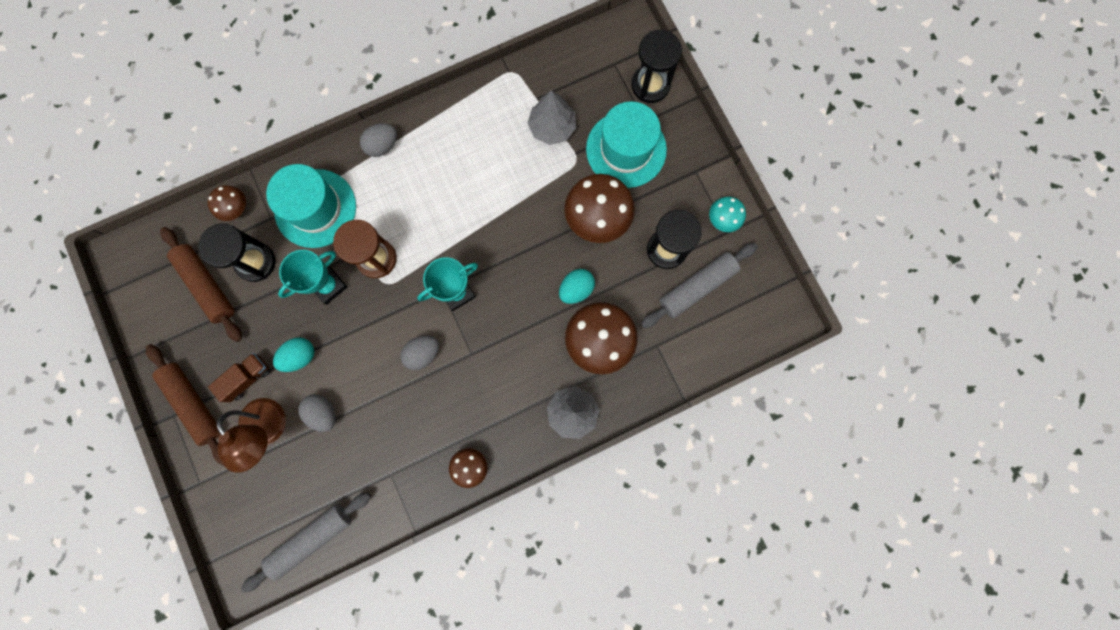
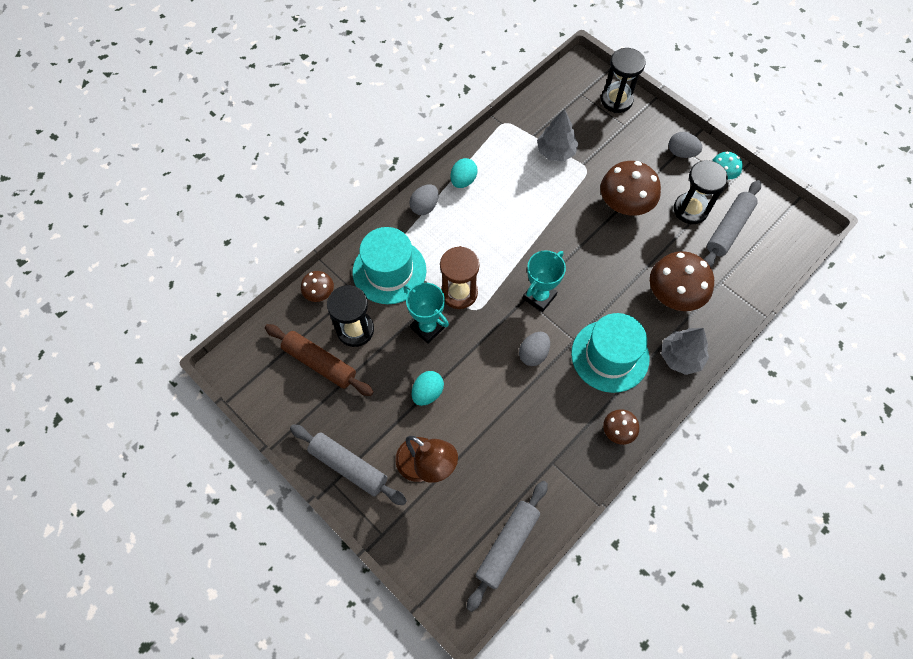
camera: 20 degrees left, 15 degrees down
brown rolling pin [146,344,224,466] -> grey rolling pin [290,424,407,505]
brown truck [208,353,271,402] -> none
turquoise trophy [278,250,347,305] -> turquoise trophy turned 75 degrees counterclockwise [404,283,449,343]
grey egg [298,394,336,432] -> grey egg moved to [669,132,702,158]
turquoise egg [559,269,595,304] -> turquoise egg moved to [450,158,478,188]
turquoise hat [586,101,667,188] -> turquoise hat moved to [571,313,650,393]

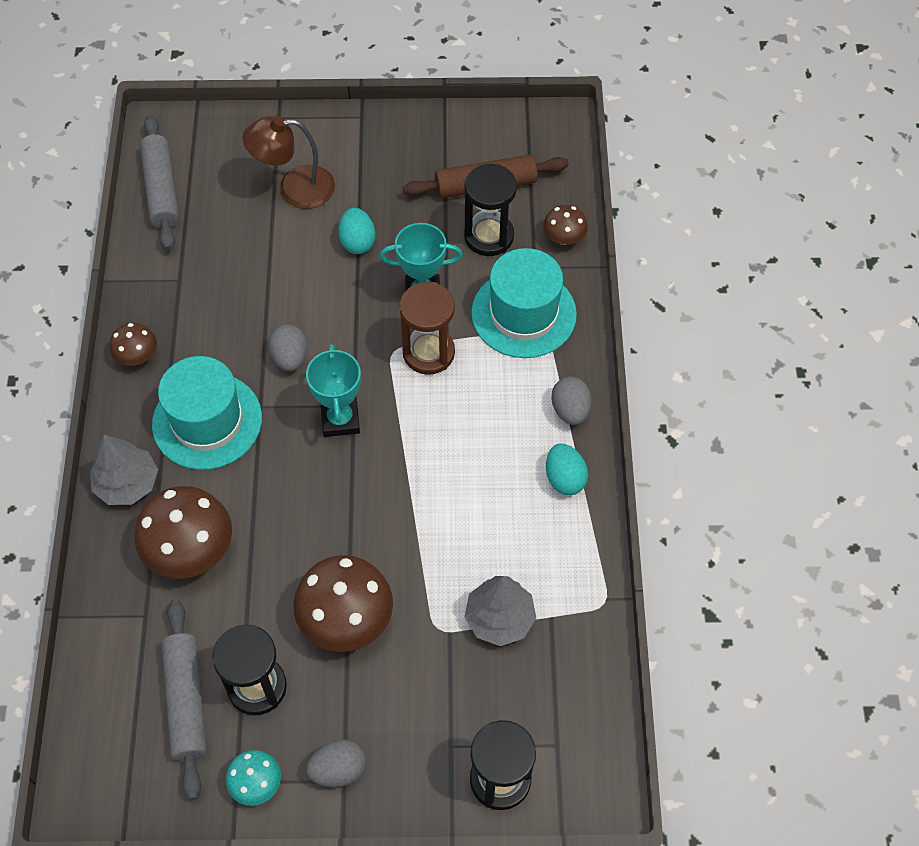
camera: 135 degrees right, 5 degrees down
grey rolling pin [290,424,407,505] -> none

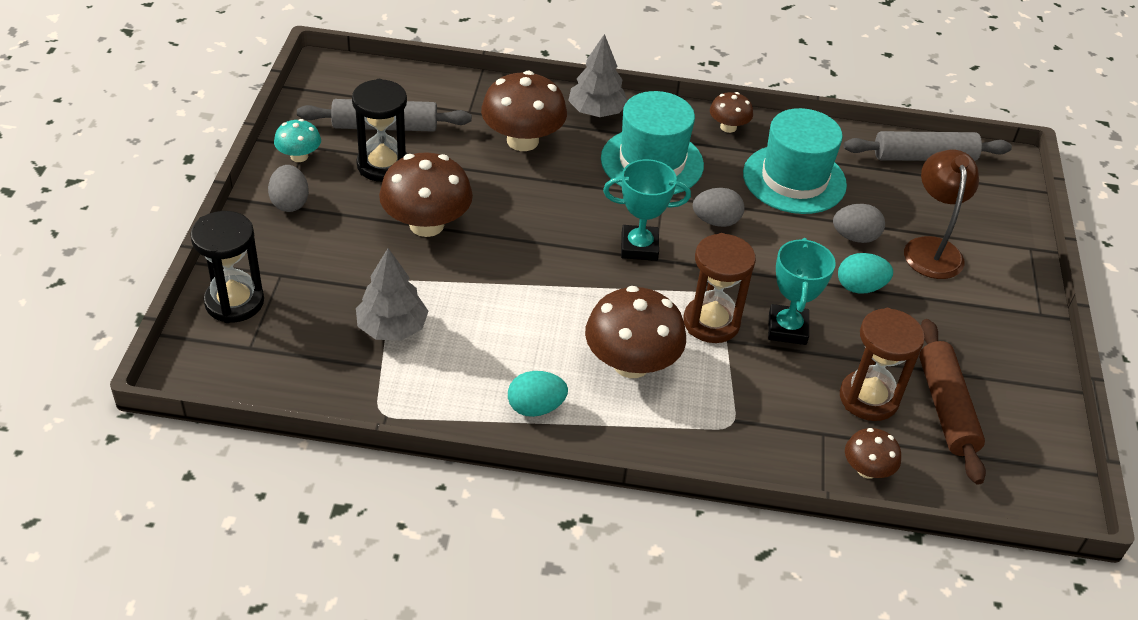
camera: 95 degrees right, 15 degrees down
black hourglass [464,164,517,256] -> brown hourglass [840,308,925,421]
turquoise hat [471,248,577,358] -> turquoise hat moved to [743,108,847,214]
grey egg [551,376,591,425] -> grey egg moved to [833,204,885,243]
none -> brown mushroom [585,286,686,378]

